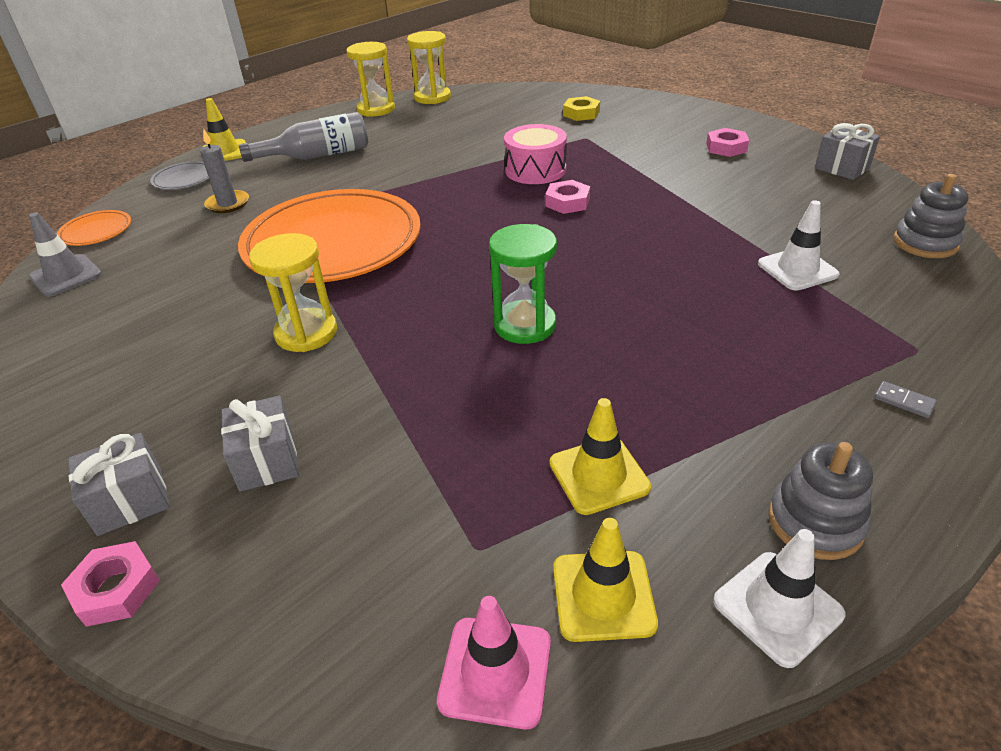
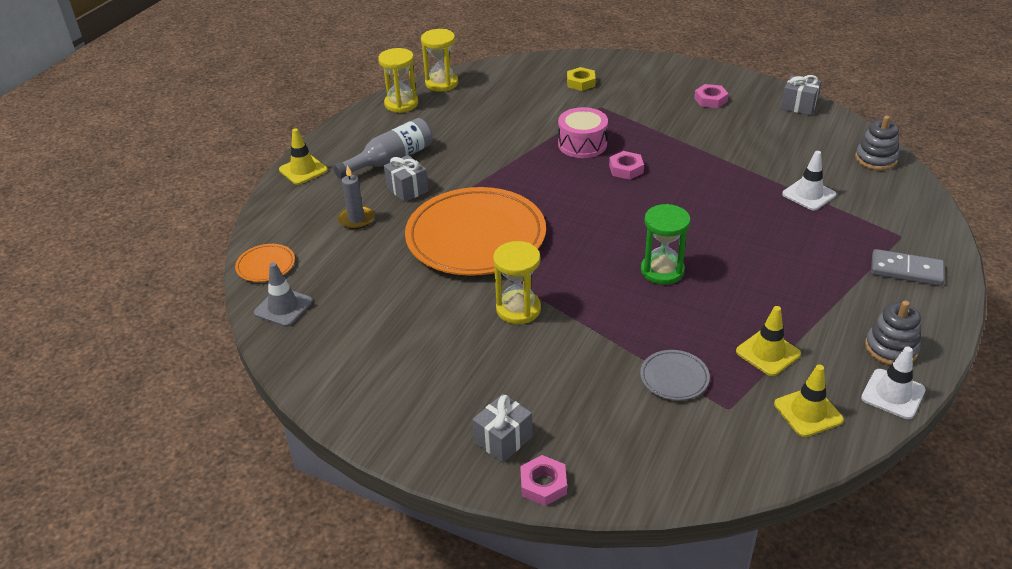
camera: 20 degrees left, 0 degrees up
grey plate [150,161,209,190] -> grey plate moved to [640,350,710,400]
grey gift [221,396,299,492] -> grey gift moved to [384,155,429,202]
pink traffic cone [437,596,551,730] -> none
grey domino [874,381,937,418] -> grey domino [871,249,944,286], size x2.17

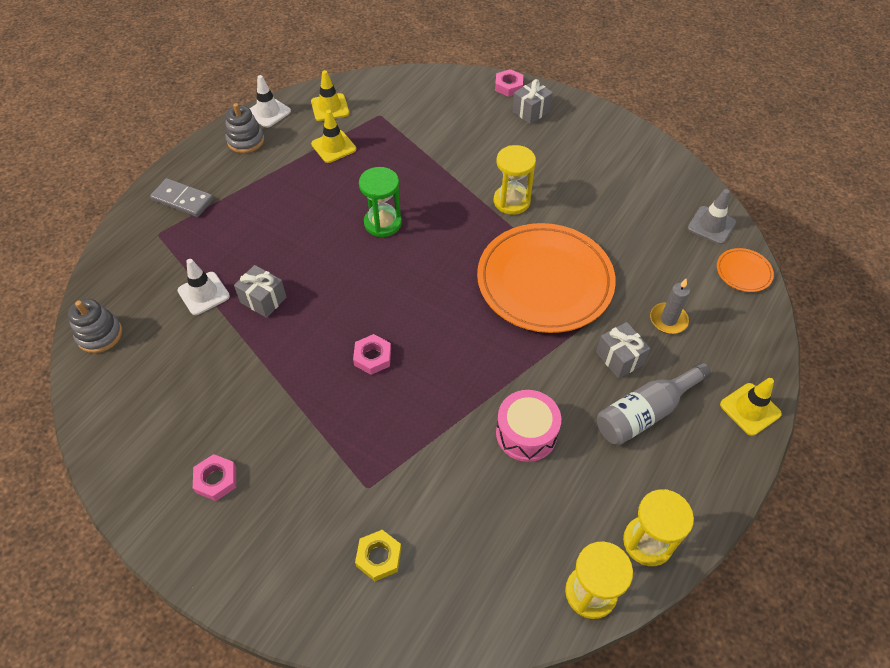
camera: 175 degrees left, 15 degrees up
pink drum [558,107,608,158] -> pink drum moved to [496,390,561,462]
grey plate [640,350,710,400] -> none
grey gift [781,75,821,115] -> grey gift moved to [234,265,286,318]

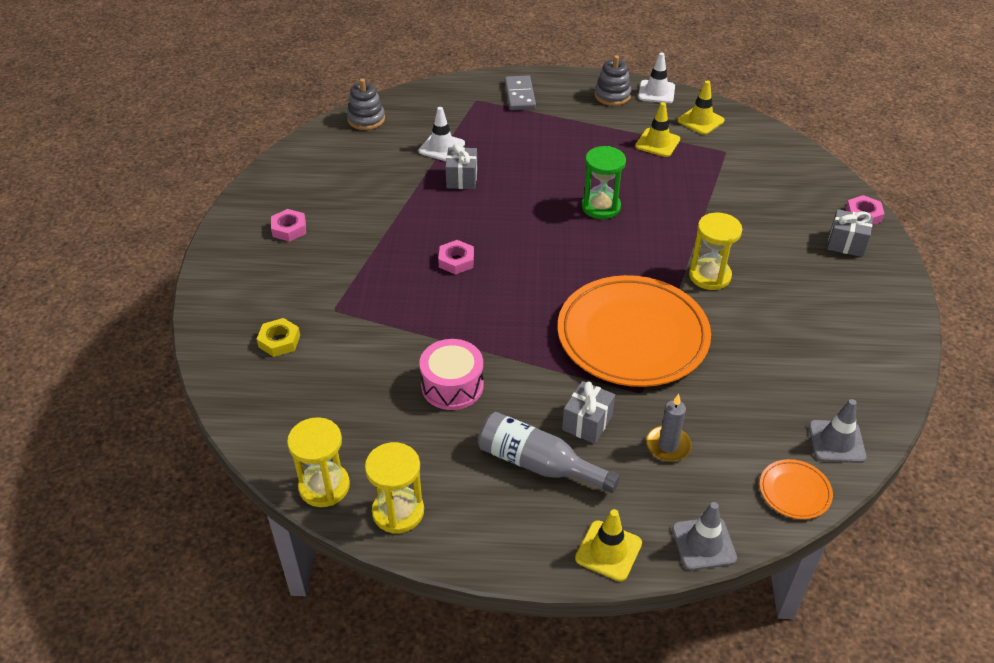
camera: 60 degrees right, 10 degrees down
none -> grey traffic cone [672,502,737,570]

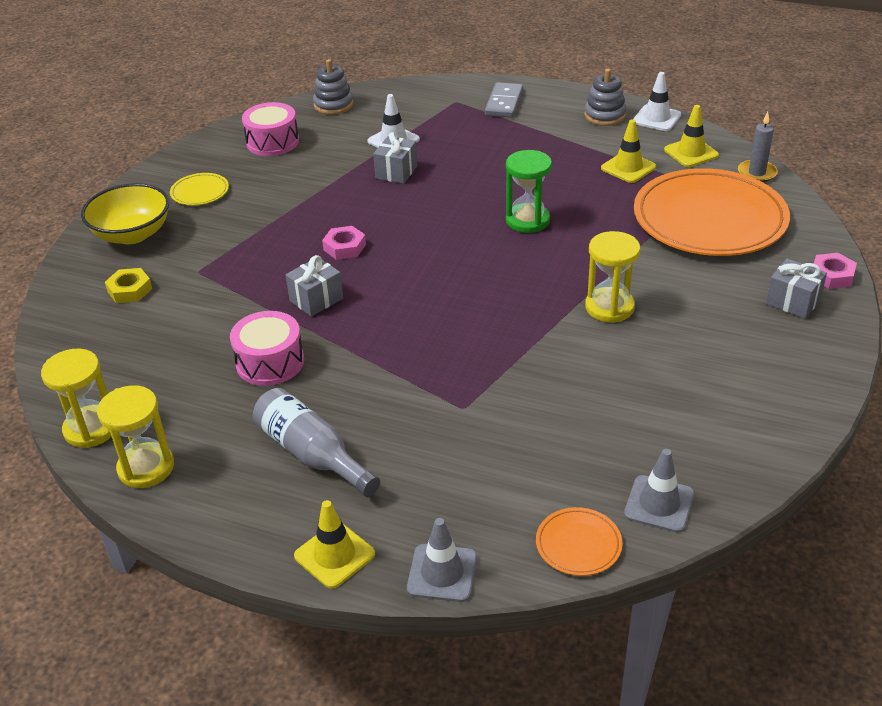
camera: 20 degrees right, 5 degrees down
pink nut [271,209,306,242] -> yellow plate [170,173,229,205]
orange plate [558,275,711,387] -> orange plate moved to [634,168,790,256]
grey gift [562,381,615,444] -> grey gift moved to [285,255,343,317]
grey candle [646,394,692,462] -> grey candle moved to [738,112,778,182]
none -> yellow bowl [81,183,169,244]
none -> pink drum [242,102,299,156]

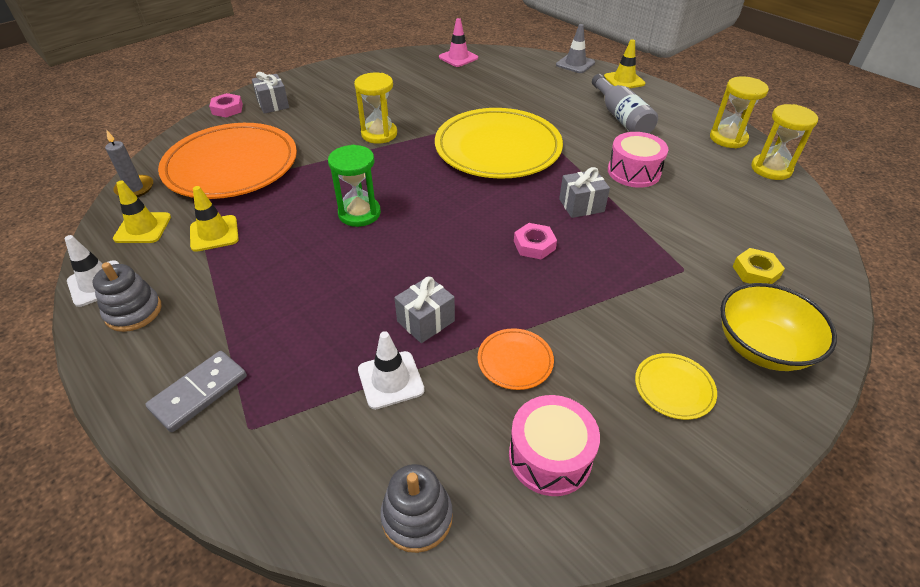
camera: 155 degrees left, 5 degrees up
orange plate [536,507,623,576] -> orange plate moved to [478,328,554,390]
grey traffic cone [624,449,695,533] -> pink traffic cone [439,18,478,67]
none -> yellow plate [435,108,563,179]

